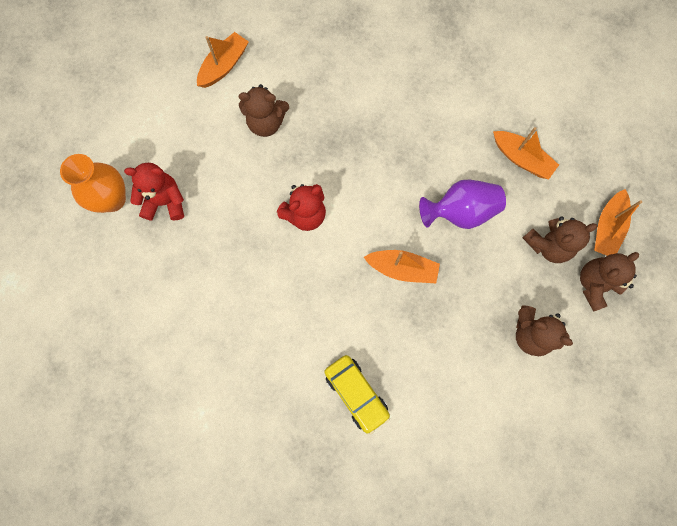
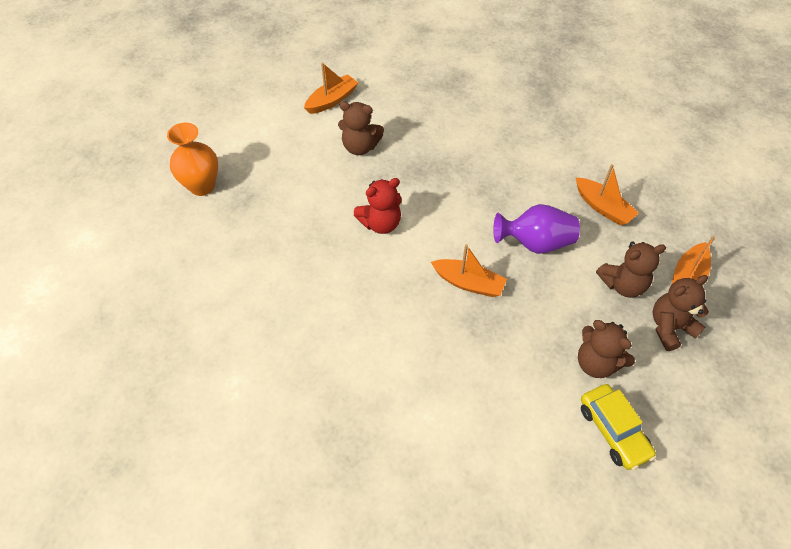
camera: 10 degrees right, 20 degrees down
red teddy bear [124,163,184,221] -> none
yellow car [324,355,390,435] -> yellow car moved to [581,384,656,470]

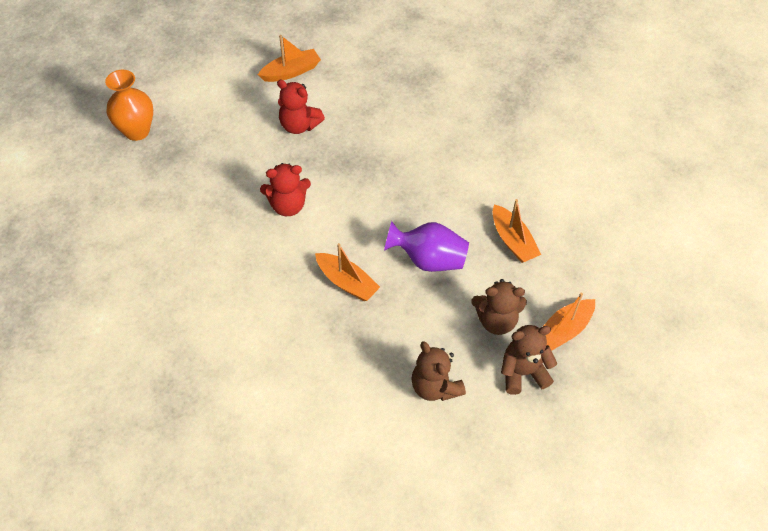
camera: 15 degrees right, 0 degrees up
brown teddy bear [338,102,384,155] -> red teddy bear [277,80,325,134]
yellow car [581,384,656,470] -> none

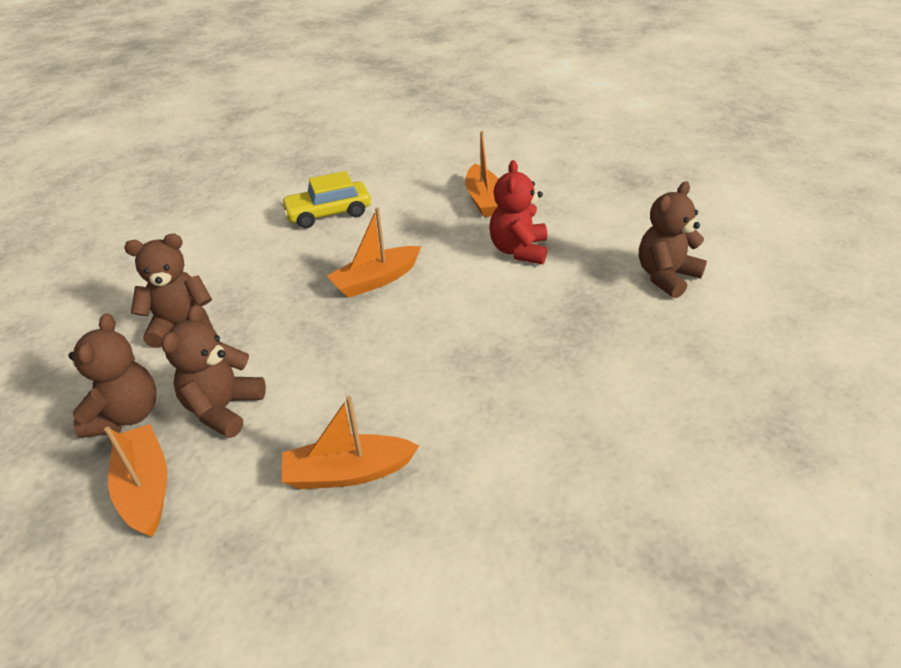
camera: 110 degrees right, 15 degrees down
orange vase [105,70,153,141] -> none
orange boat [258,35,321,82] -> orange boat moved to [465,131,498,217]
red teddy bear [277,80,325,134] -> brown teddy bear [639,181,707,298]
purple vase [384,221,469,272] -> none
none -> yellow car [281,171,371,228]

